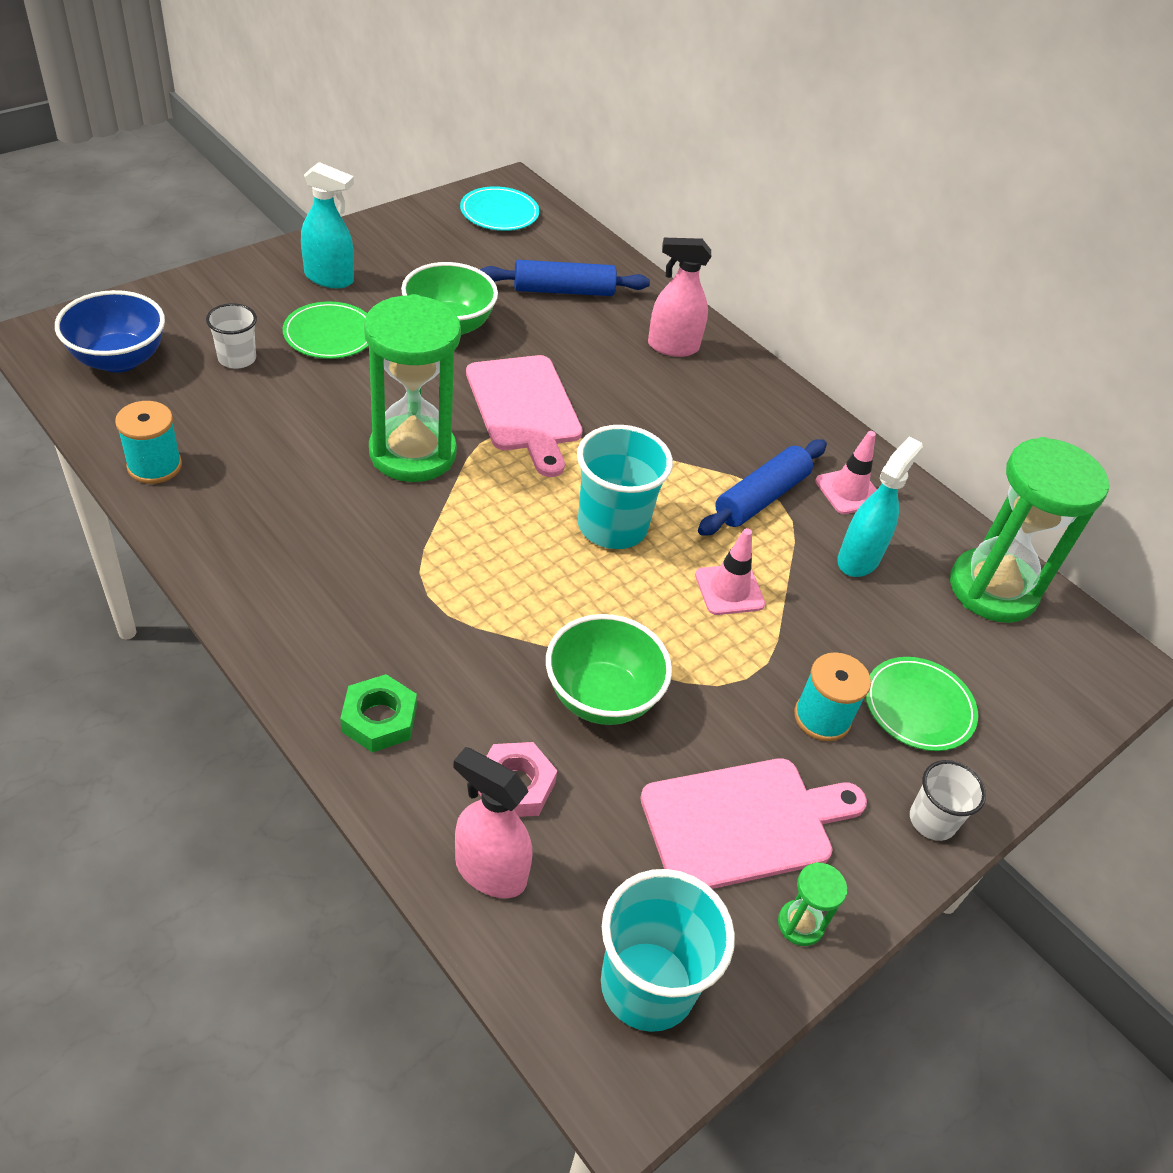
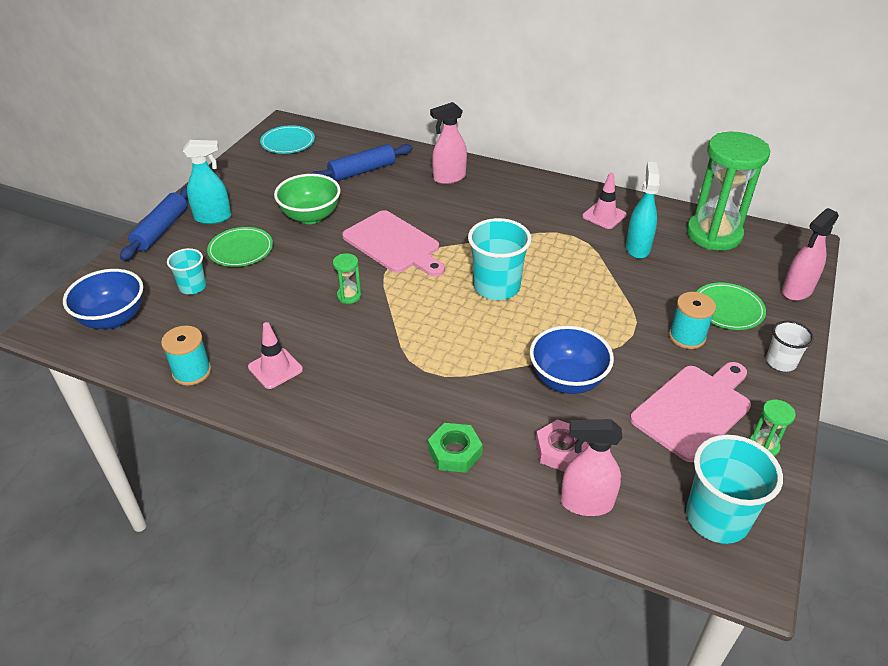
camera: 20 degrees left, 5 degrees down
white cup [206,303,257,369] -> turquoise cup [167,248,206,294]
green hourglass [364,294,461,482] -> green hourglass [333,253,361,304], size x0.41
green bowl [546,614,672,725] -> blue bowl [530,326,614,394]
pink traffic cone [695,528,765,615] -> pink traffic cone moved to [248,322,303,389]
blue rolling pin [698,439,827,536] -> blue rolling pin moved to [120,186,188,261]
none -> pink spray bottle [782,208,839,301]

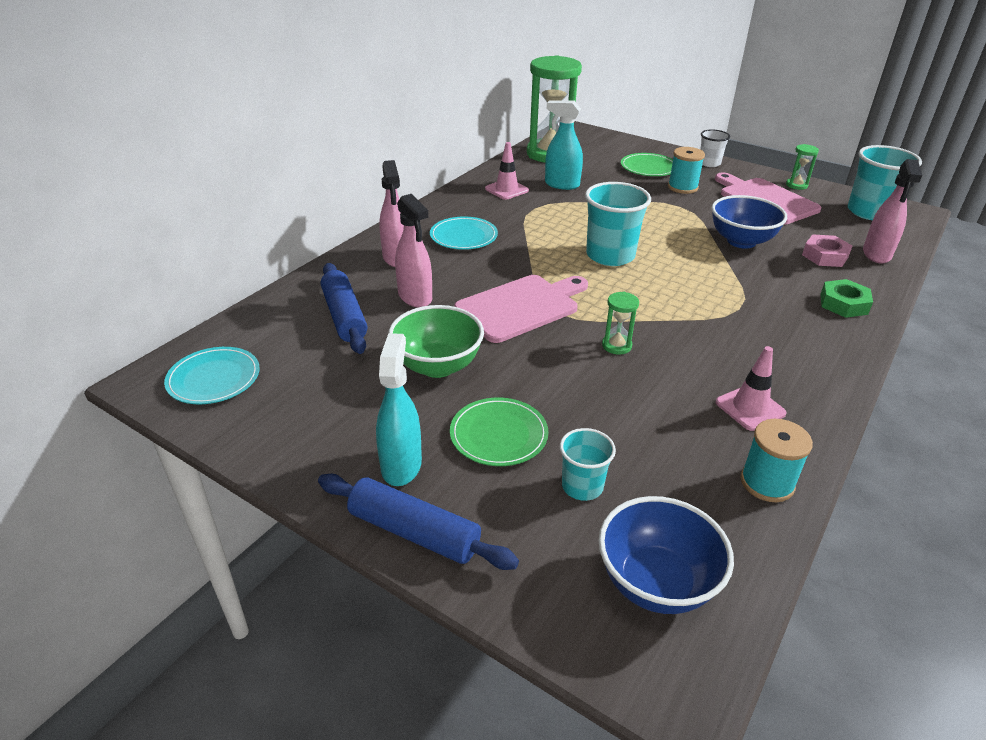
camera: 80 degrees left, 5 degrees down
pink spray bottle [782,208,839,301] -> pink spray bottle moved to [395,194,432,308]
none -> turquoise plate [430,216,498,250]

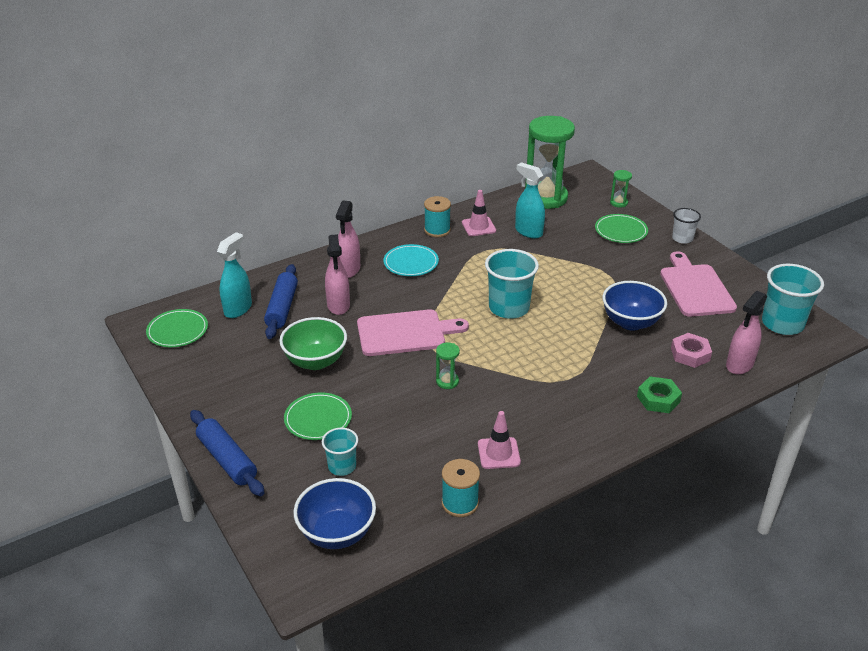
camera: 25 degrees right, 0 degrees up
turquoise plate [164,347,260,404] -> green plate [146,309,208,347]
turquoise spray bottle [376,333,422,486] -> turquoise spray bottle moved to [217,232,252,318]
turquoise spool [668,147,705,194] -> turquoise spool moved to [424,196,451,237]
green hourglass [786,144,819,190] -> green hourglass moved to [610,170,632,208]

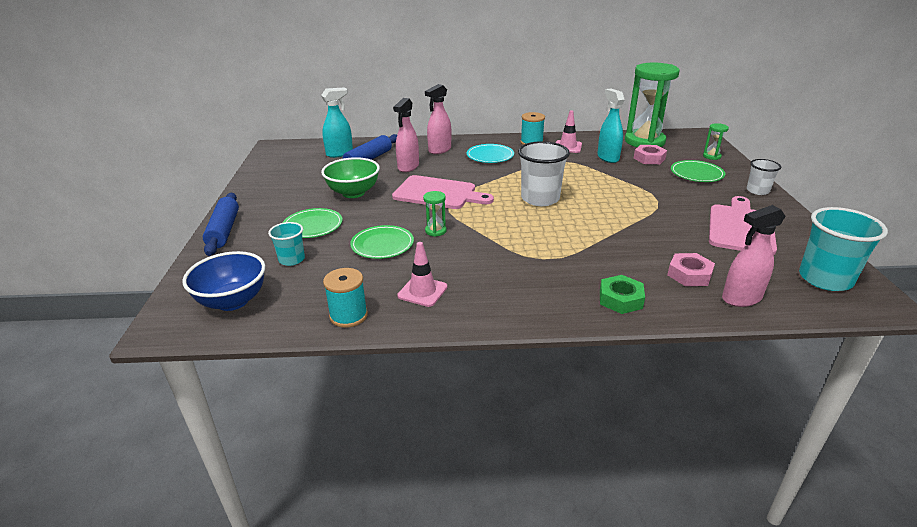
camera: 30 degrees right, 5 degrees down
green plate [146,309,208,347] -> green plate moved to [350,225,414,259]
turquoise cup [485,249,539,319] -> white cup [518,141,570,206]
blue bowl [602,281,667,331] -> none
none -> pink nut [633,145,667,164]

